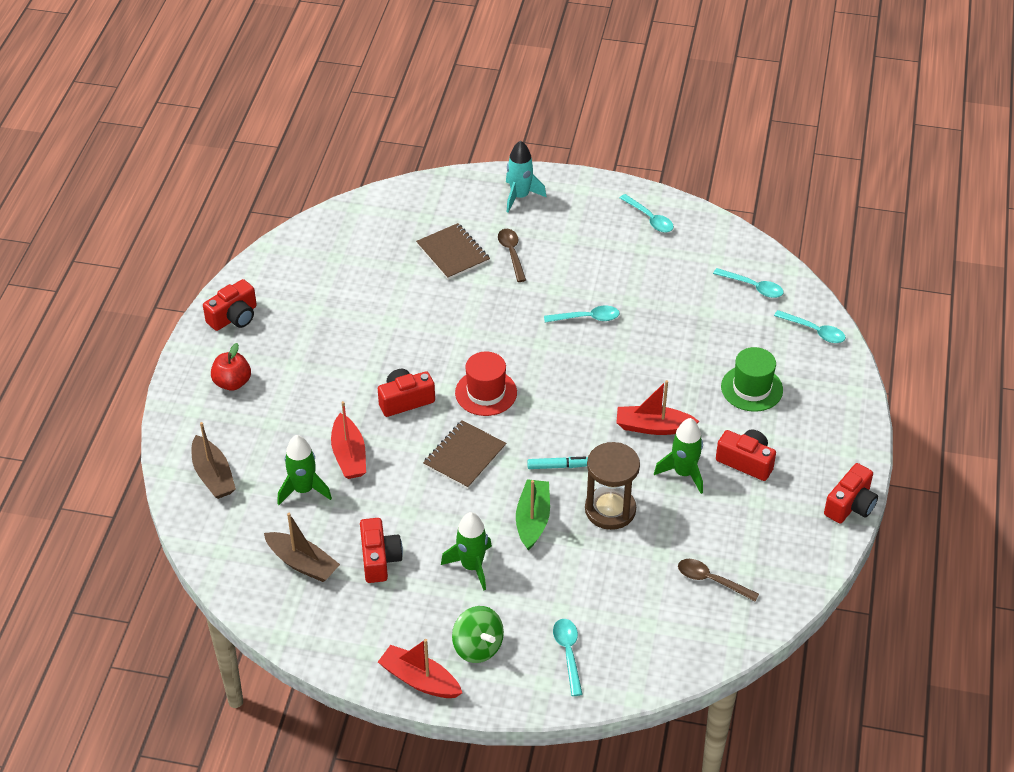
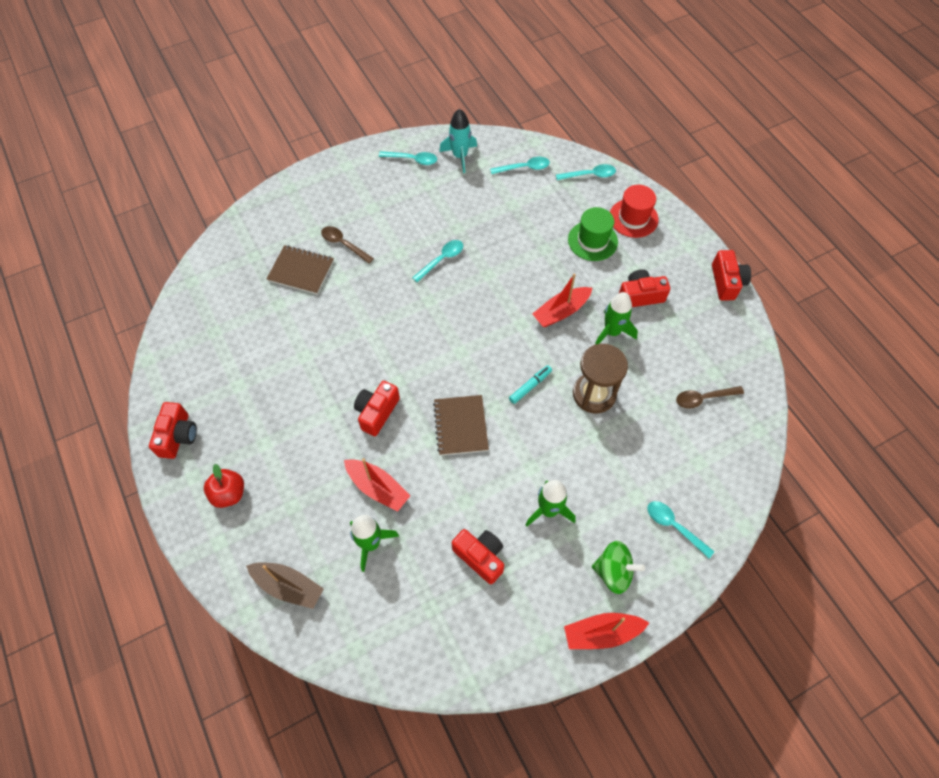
camera: 40 degrees left, 15 degrees up
brown boat [264,513,340,582] -> none
red hat [455,351,517,416] -> red hat moved to [610,185,658,238]
turquoise rocket [506,141,546,213] -> turquoise rocket moved to [439,109,477,173]
green boat [516,479,550,550] -> none

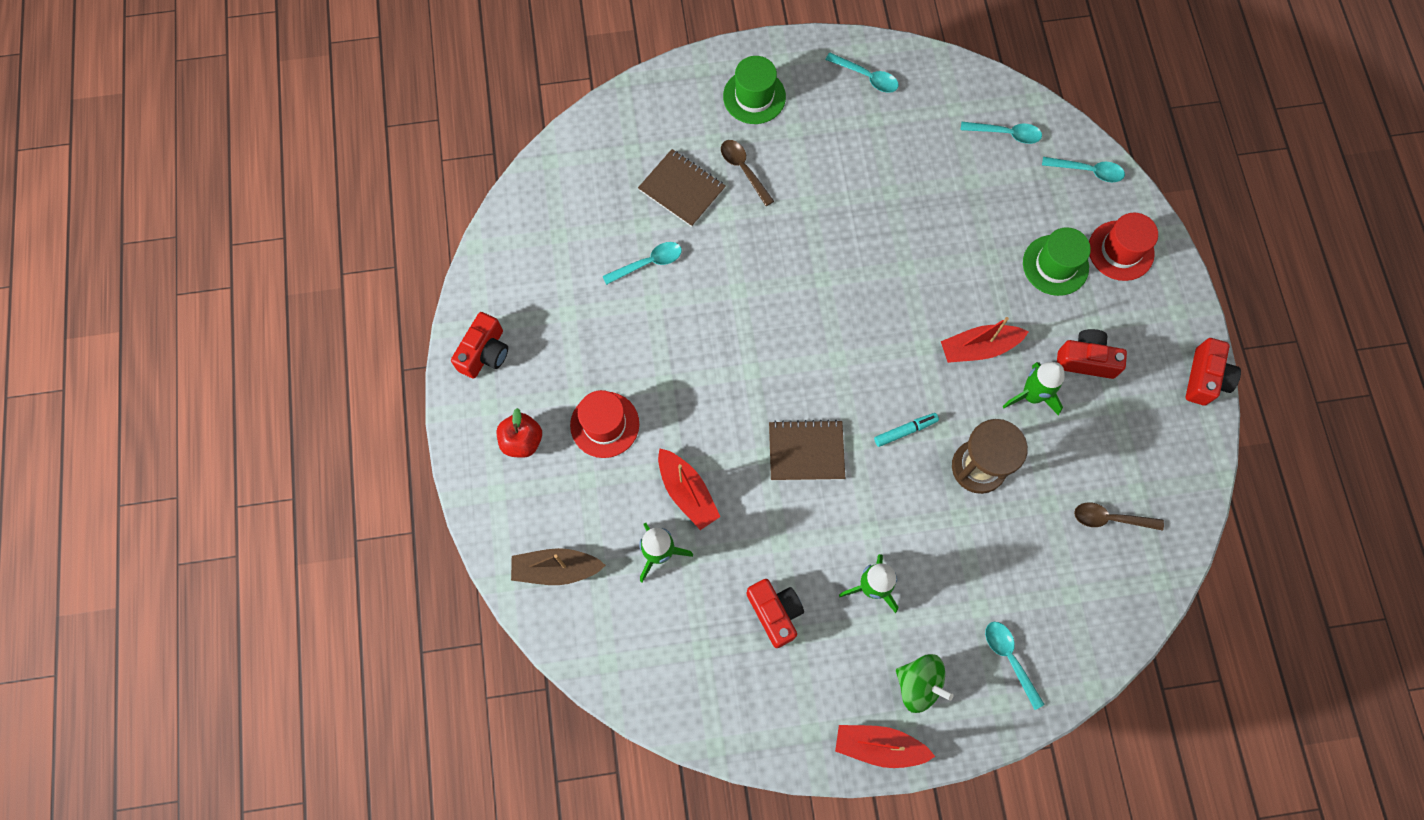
camera: 20 degrees right, 10 degrees up
brown boat [246,562,324,609] -> brown boat turned 135 degrees clockwise [511,548,606,585]
red camera [354,381,400,436] -> none
turquoise spoon [412,240,463,283] -> turquoise spoon moved to [603,242,682,285]
brown notebook [433,395,489,456] -> brown notebook turned 75 degrees clockwise [769,420,845,481]
turquoise rocket [439,109,477,173] -> none
none -> red hat [570,390,639,458]
none -> green hat [723,56,786,124]

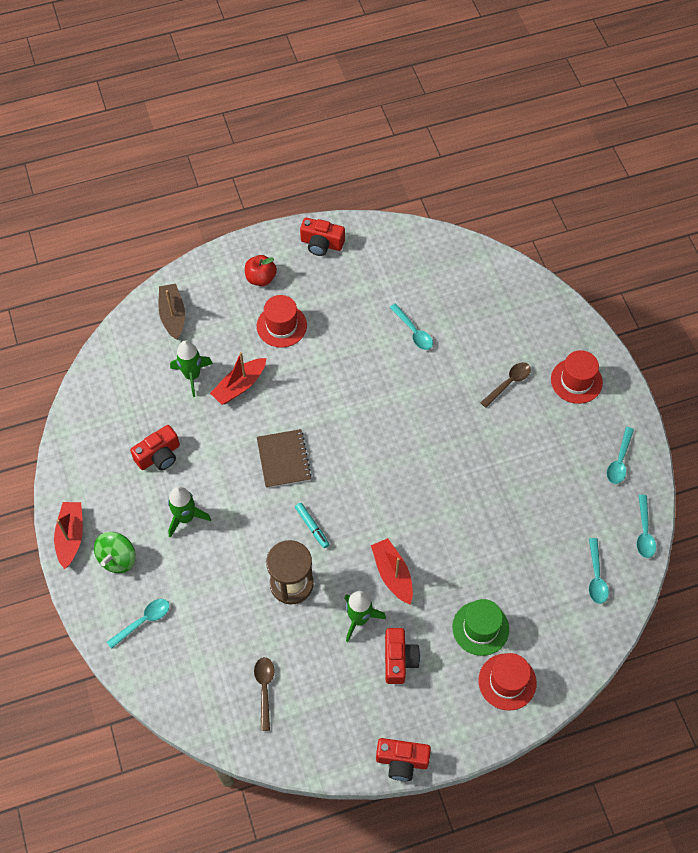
camera: 80 degrees right, 10 degrees down
brown notebook [638,149,726,227] -> none
green hat [723,56,786,124] -> red hat [551,350,603,404]
turquoise spoon [1042,157,1125,182] -> turquoise spoon moved to [637,495,656,558]

